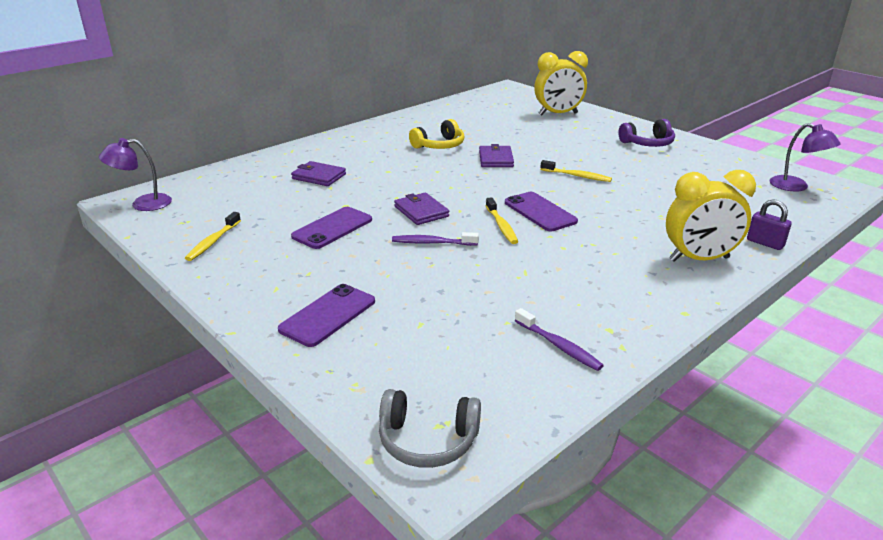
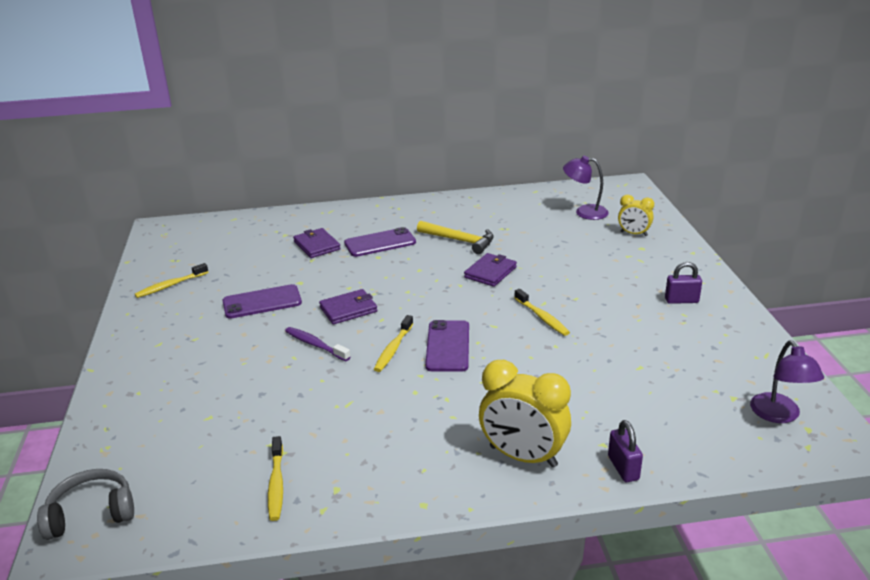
camera: 35 degrees right, 0 degrees up
purple lamp [99,138,172,211] -> purple lamp moved to [563,156,609,220]
purple phone [278,284,375,347] -> purple phone moved to [344,227,416,257]
grey headphones [379,389,481,468] -> grey headphones turned 120 degrees clockwise [37,469,134,540]
purple wallet [394,192,449,225] -> purple wallet turned 60 degrees clockwise [319,289,378,324]
yellow headphones [409,119,464,149] -> yellow hammer [417,220,494,254]
purple toothbrush [515,308,604,371] -> yellow toothbrush [268,436,283,521]
yellow clock [534,51,588,116] -> yellow clock [618,195,654,236], size x0.56
purple headphones [618,119,675,147] -> purple padlock [665,262,702,304]

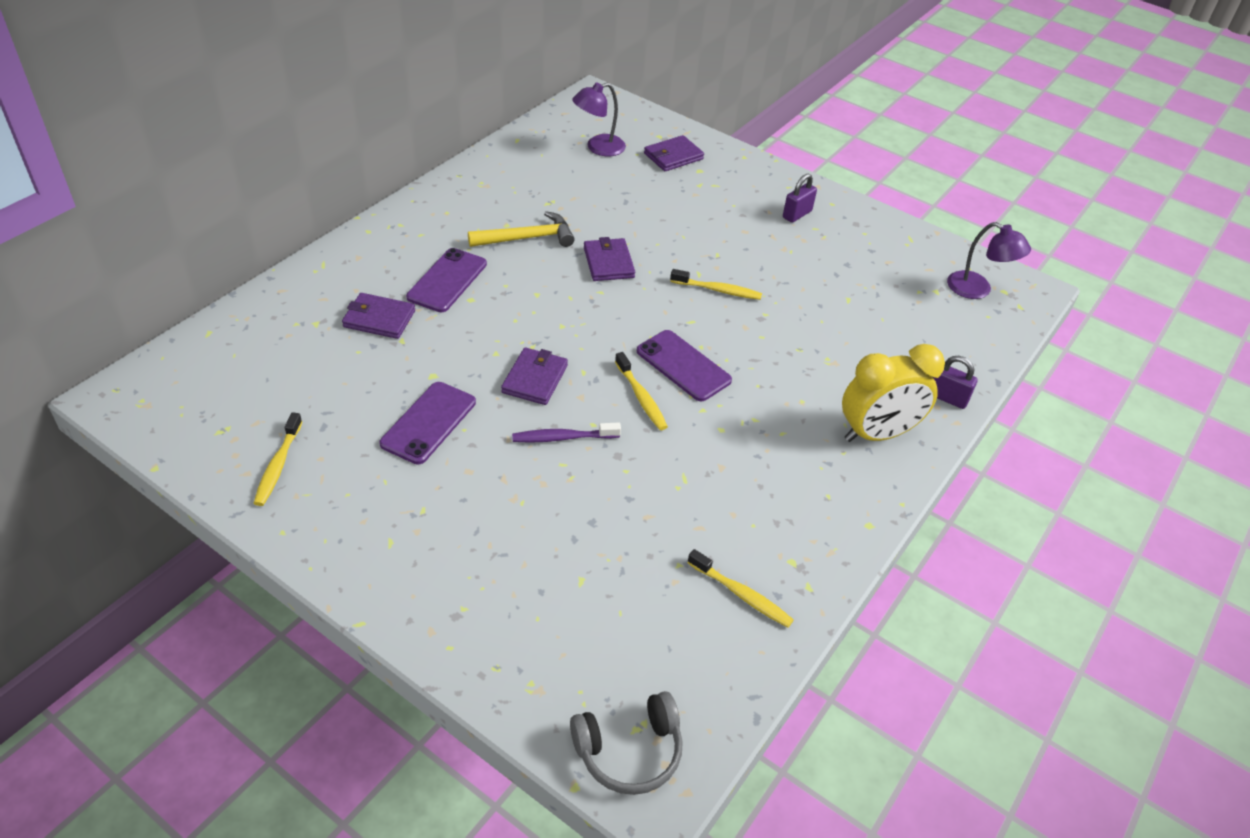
camera: 50 degrees left, 15 degrees up
grey headphones [37,469,134,540] -> grey headphones turned 135 degrees counterclockwise [570,691,683,795]
yellow clock [618,195,654,236] -> purple wallet [644,135,704,171]

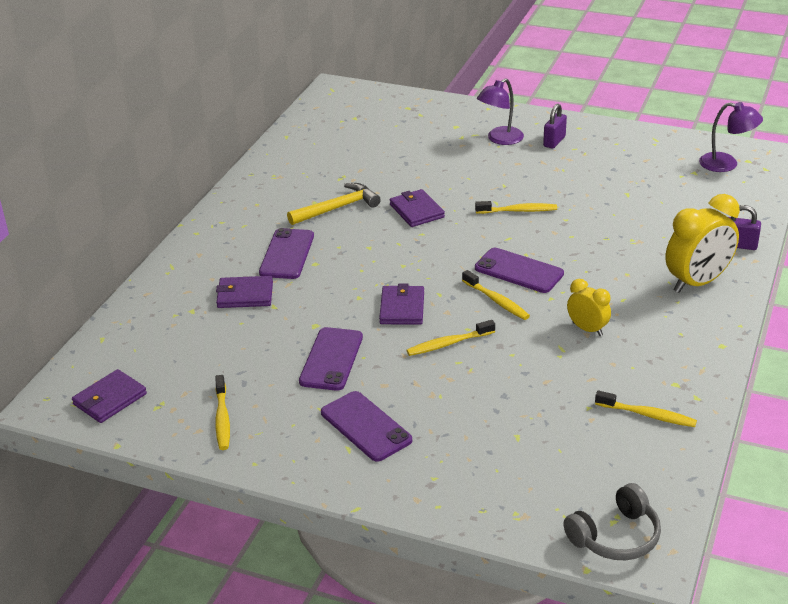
camera: 10 degrees left, 10 degrees down
purple toothbrush [512,422,621,443] -> yellow toothbrush [406,320,495,356]
purple lamp [572,82,626,156] -> purple lamp moved to [477,78,524,145]
purple wallet [644,135,704,171] -> purple wallet moved to [72,369,147,423]
none -> purple phone [321,391,412,462]
none -> yellow clock [567,279,611,336]

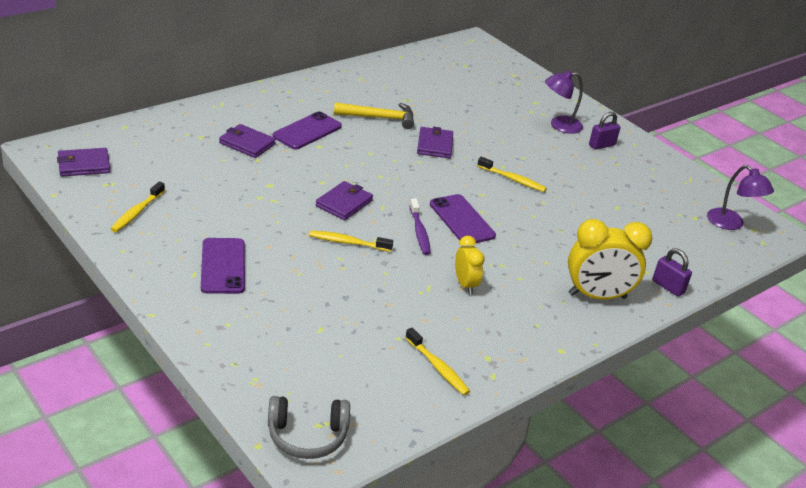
camera: 25 degrees right, 0 degrees up
purple phone [299,327,363,391] -> none
yellow toothbrush [462,270,530,320] -> purple toothbrush [409,198,431,255]

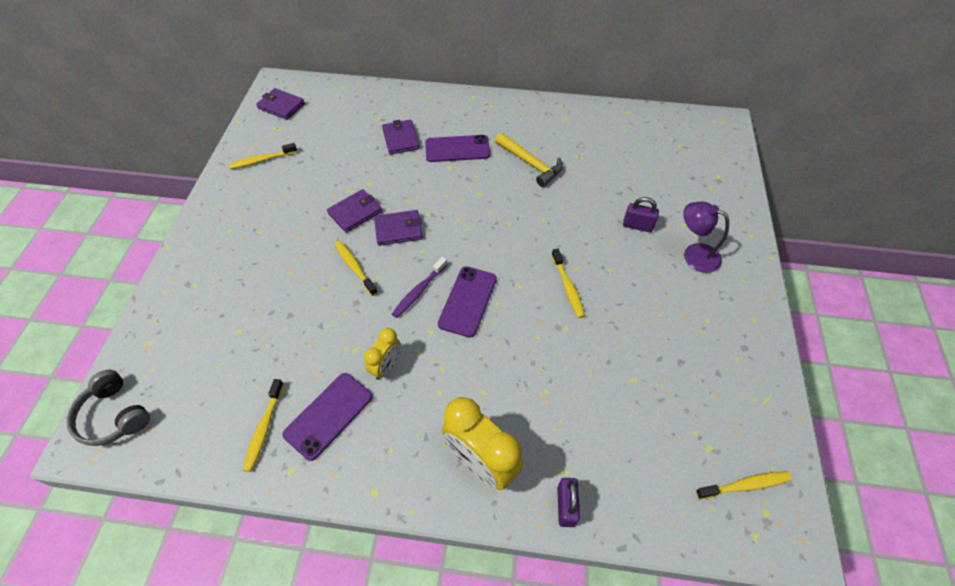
camera: 50 degrees right, 20 degrees up
purple phone [201,238,245,294] -> purple phone moved to [283,373,373,461]
purple wallet [417,127,453,158] -> purple wallet moved to [327,189,382,233]
purple padlock [589,112,620,150] -> purple padlock moved to [623,197,659,232]
purple lamp [707,165,774,230] -> yellow toothbrush [696,471,791,500]

